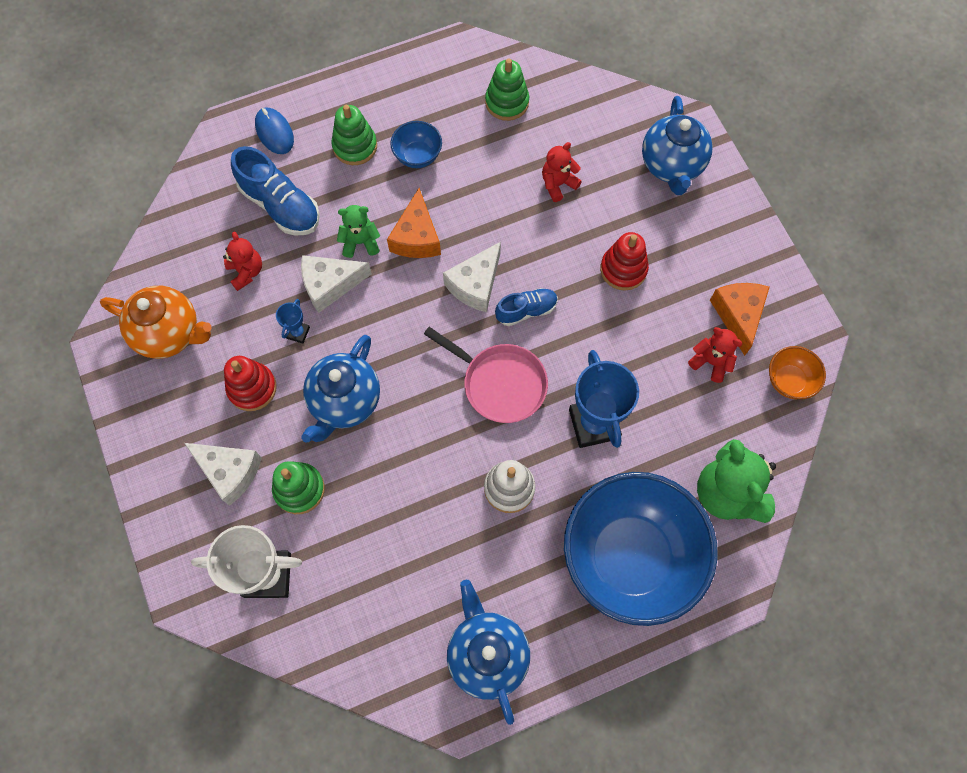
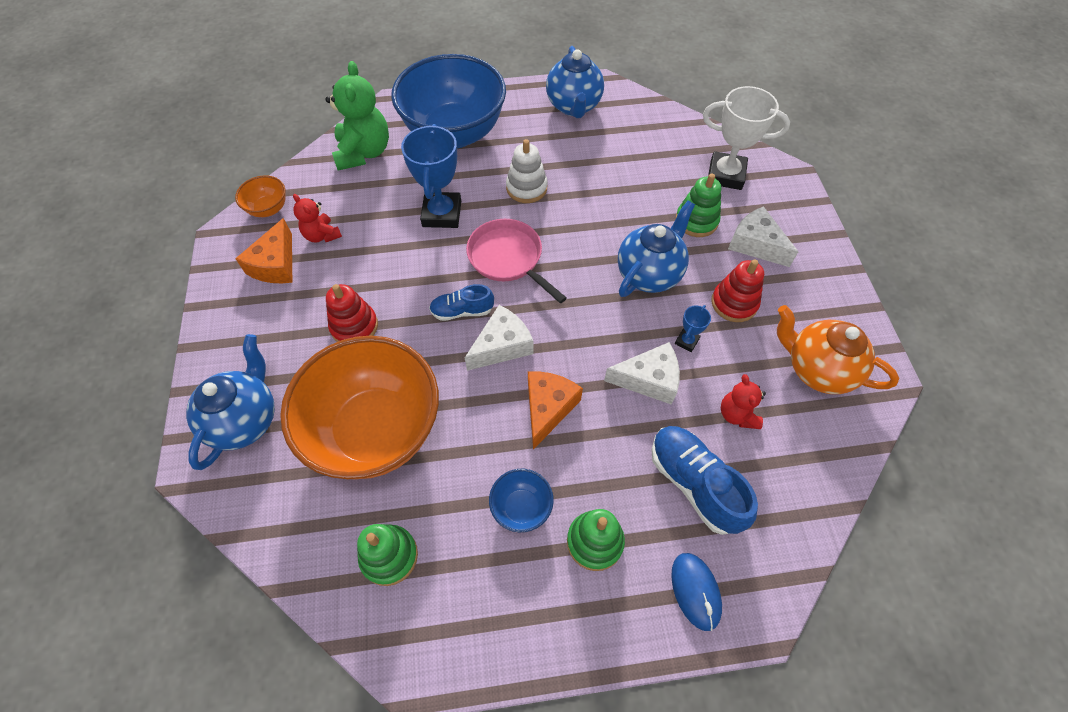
camera: 165 degrees left, 10 degrees down
green teddy bear [337,205,380,258] -> none
red teddy bear [542,142,582,202] -> orange bowl [280,336,439,479]

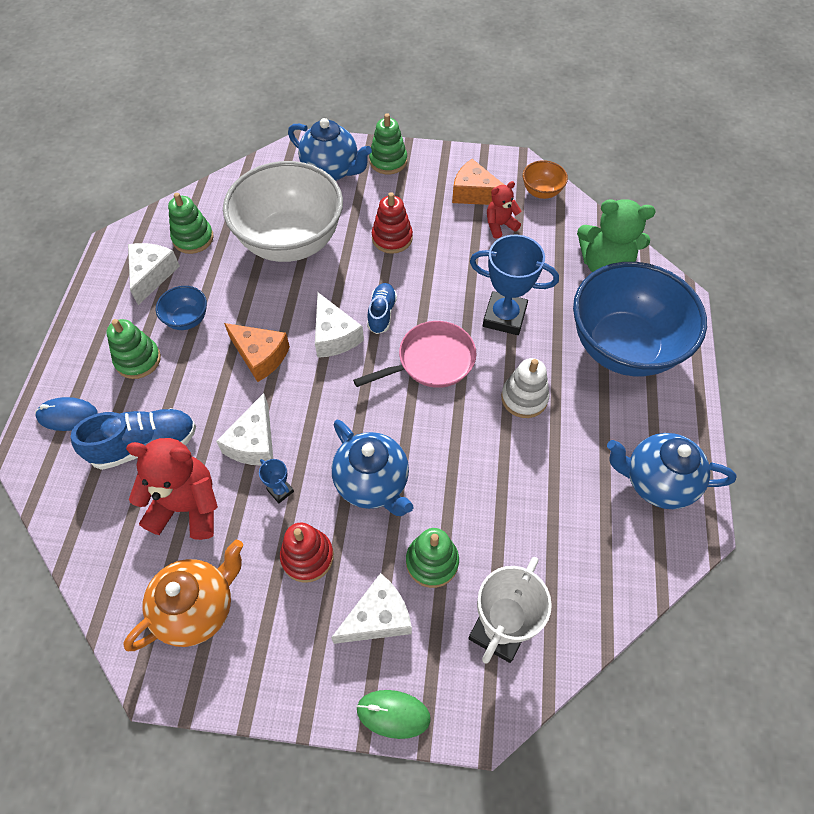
camera: 105 degrees right, 0 degrees up
orange bowl [280,336,439,479] -> white bowl [223,161,343,262]
red teddy bear [721,374,766,429] -> red teddy bear [126,438,218,540], size x1.82
none -> white cheese [128,243,180,305]
none -> green mouse [356,690,431,739]
none -> green stacking toy [369,113,407,174]

